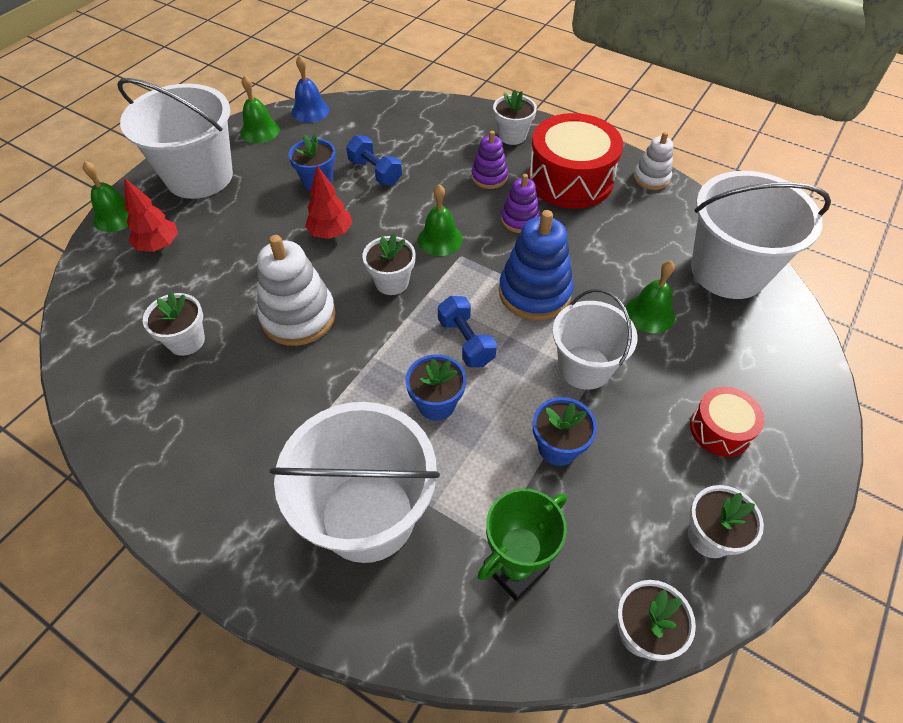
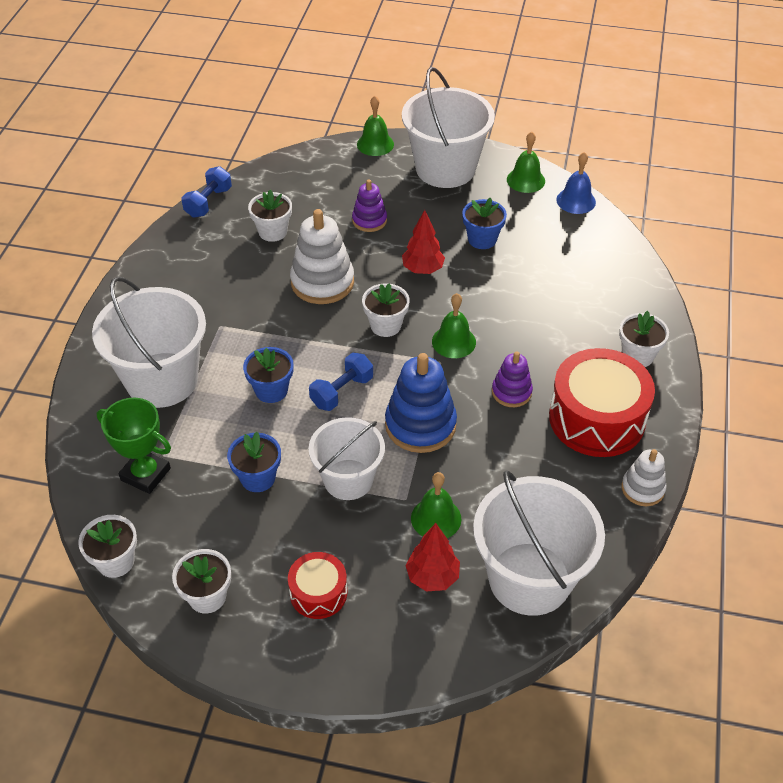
camera: 70 degrees right, 5 degrees down
red tree [125,178,178,252] -> red tree moved to [405,523,460,591]
blue dumbbell [346,135,402,185] -> blue dumbbell moved to [181,166,232,218]
purple stacking toy [471,131,508,189] -> purple stacking toy moved to [352,179,387,232]

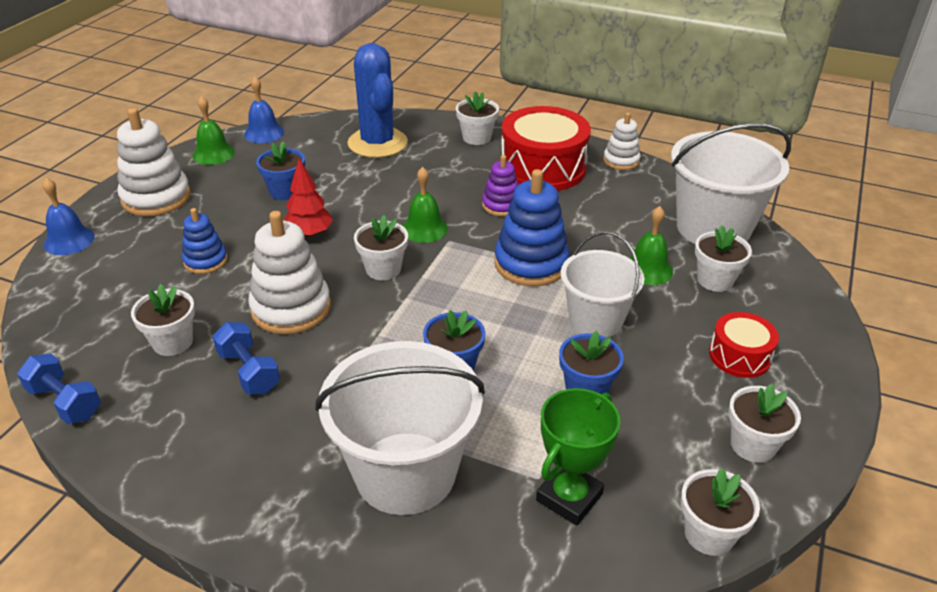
camera: 80 degrees left, 10 degrees down
blue dumbbell [309,353,373,411] -> blue dumbbell moved to [212,322,280,394]
purple stacking toy [352,179,387,232] -> blue stacking toy [182,208,228,274]
green bell [357,96,394,156] -> blue bell [43,178,95,255]
white bucket [402,67,495,188] -> white stacking toy [117,108,191,216]
red tree [405,523,460,591] -> white flower pot [695,225,752,292]
none -> blue cactus [347,43,408,158]

